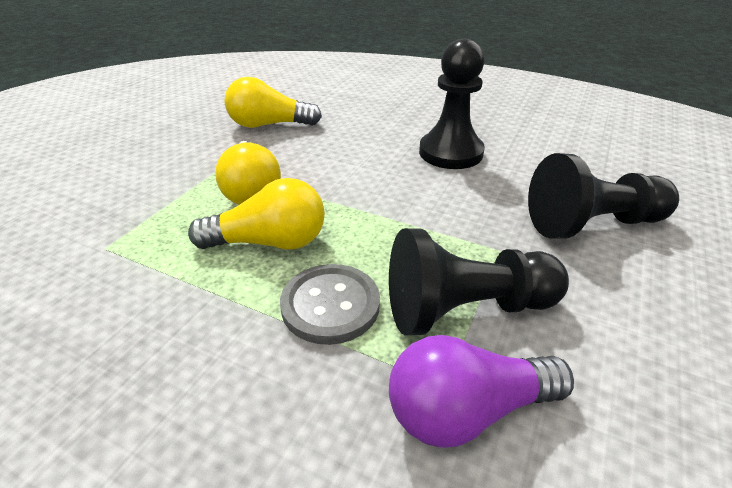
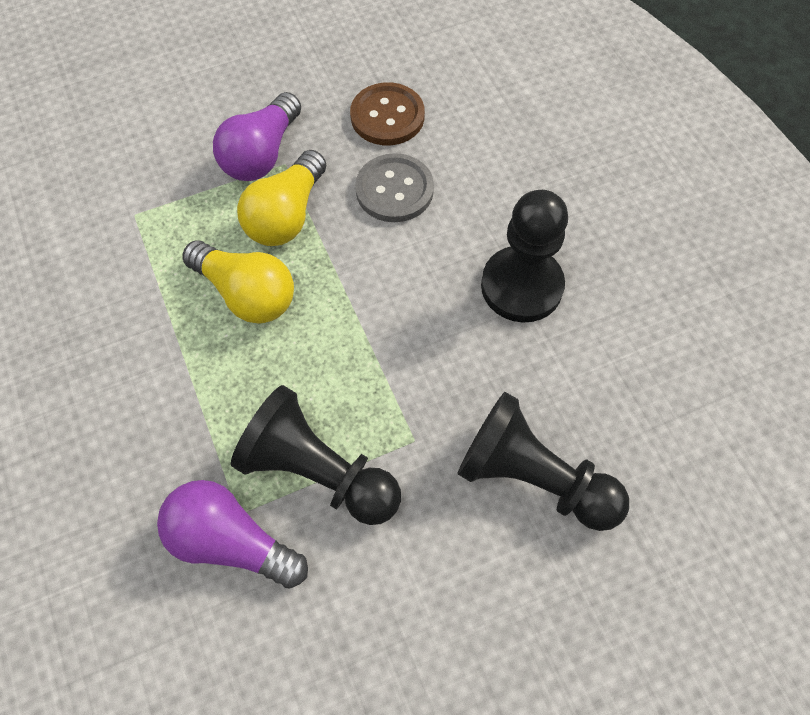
camera: 40 degrees right, 25 degrees up
yellow light bulb [225,77,322,128] -> brown button [350,83,425,145]
grey button [280,264,380,345] -> grey button moved to [355,153,434,222]
none -> purple light bulb [213,92,301,181]

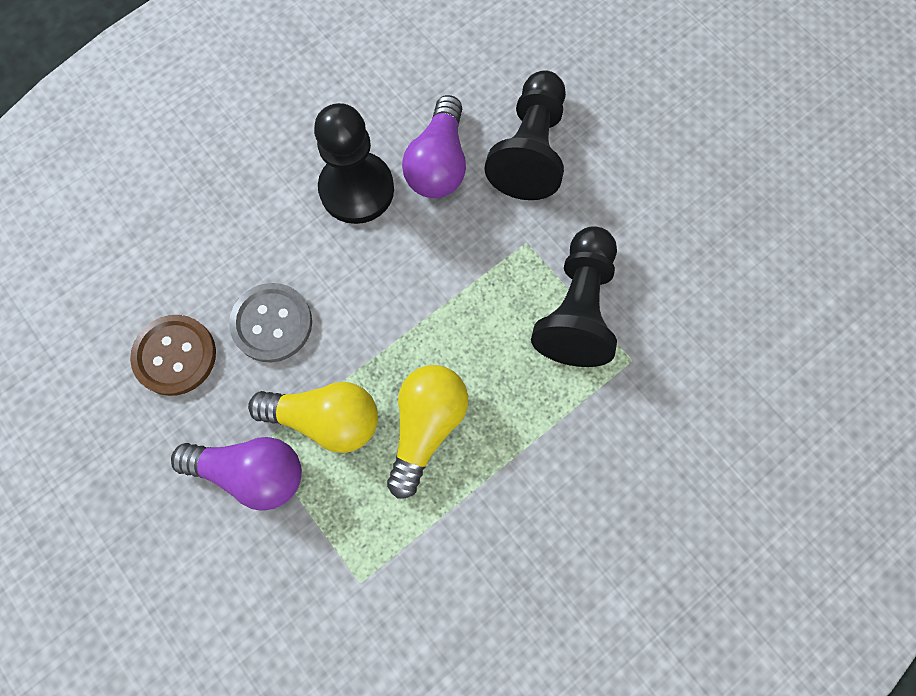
camera: 105 degrees left, 10 degrees up
purple light bulb [157,480,308,588] -> purple light bulb moved to [402,95,466,198]

